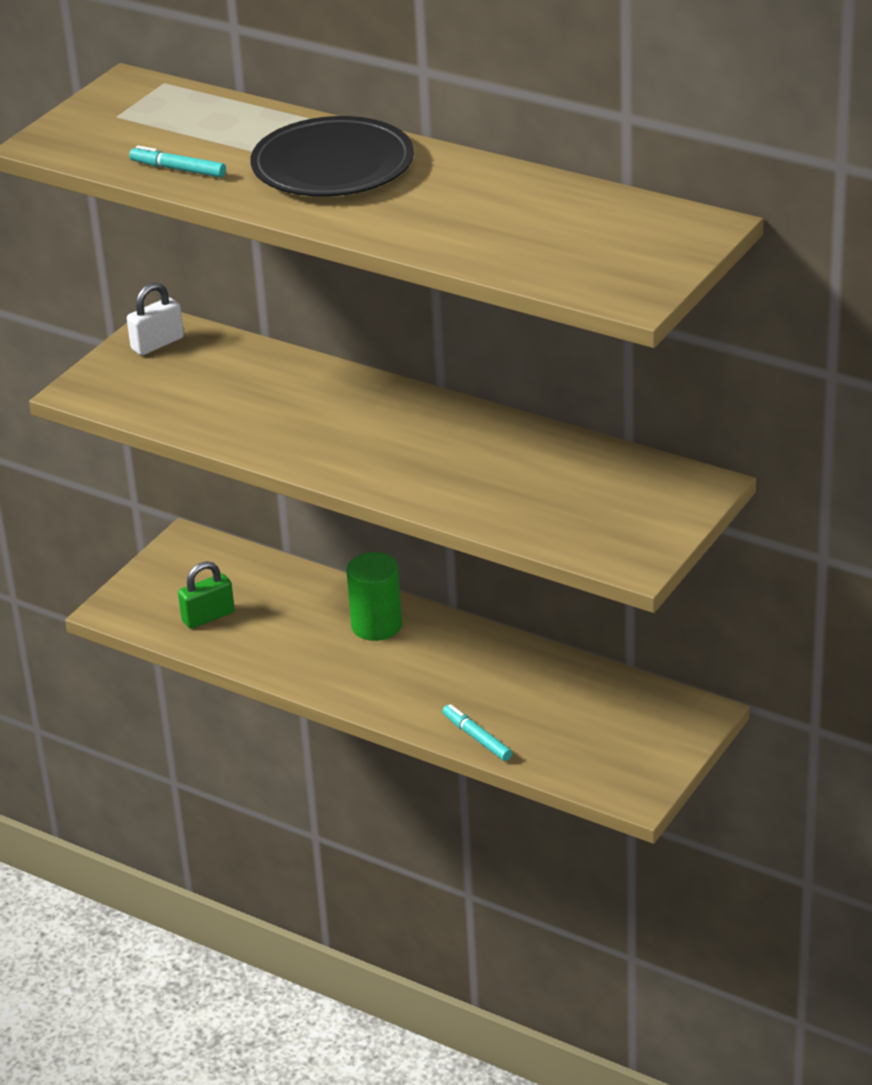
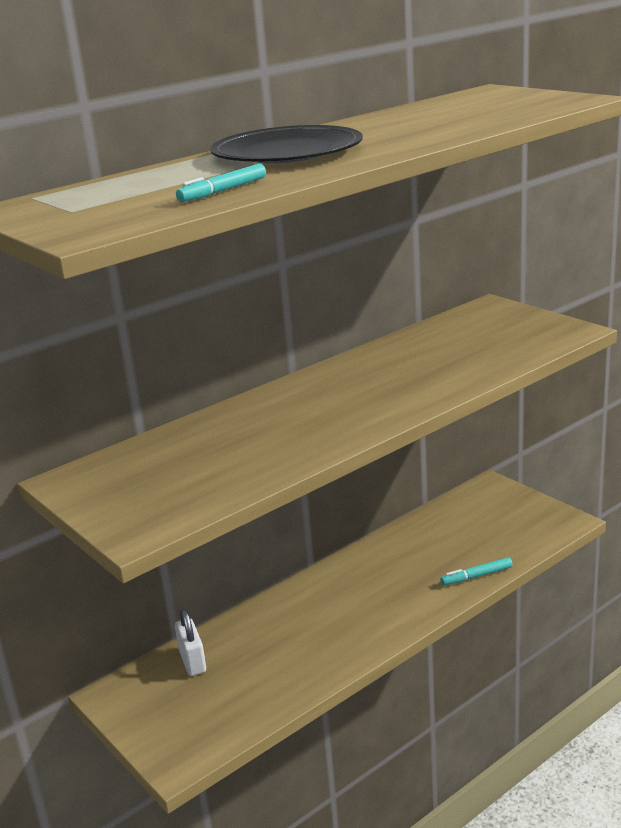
camera: 70 degrees left, 10 degrees down
white padlock [127,282,184,355] -> white padlock moved to [175,609,206,676]
green padlock [178,561,235,629] -> none
green cylinder [346,552,402,641] -> none

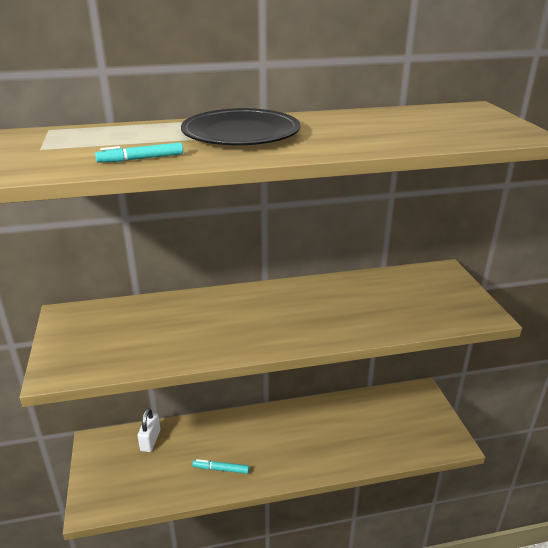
camera: 25 degrees right, 5 degrees up
turquoise marker [441,557,513,585] -> turquoise marker moved to [192,459,249,474]

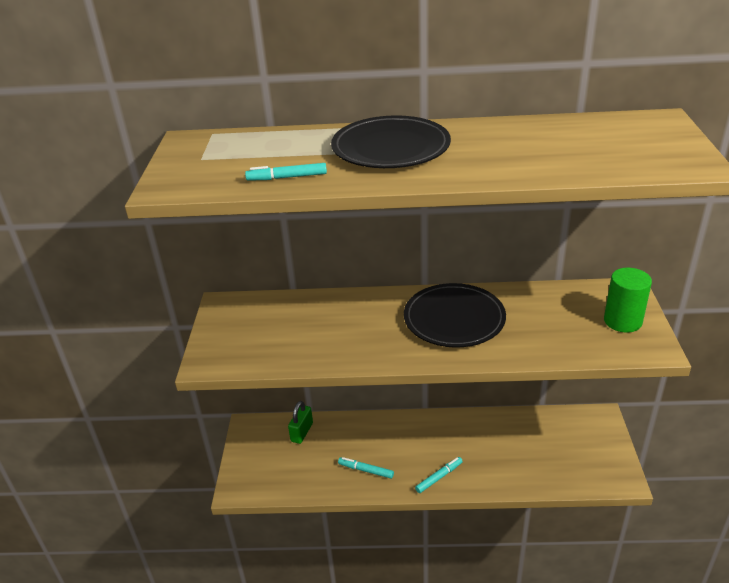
camera: 15 degrees right, 5 degrees up
white padlock [138,408,160,452] -> green padlock [288,401,313,444]
none -> black plate [404,283,506,348]
none -> turquoise marker [415,457,463,493]
none -> green cylinder [604,268,652,332]

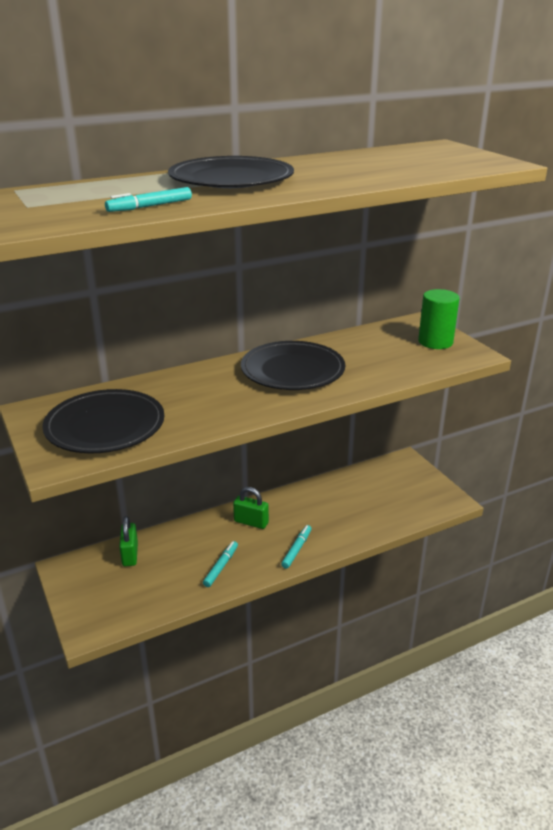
camera: 30 degrees left, 5 degrees down
turquoise marker [338,457,394,479] -> turquoise marker turned 120 degrees clockwise [203,541,238,587]
none -> black plate [42,389,165,454]
none -> green padlock [233,487,269,529]

